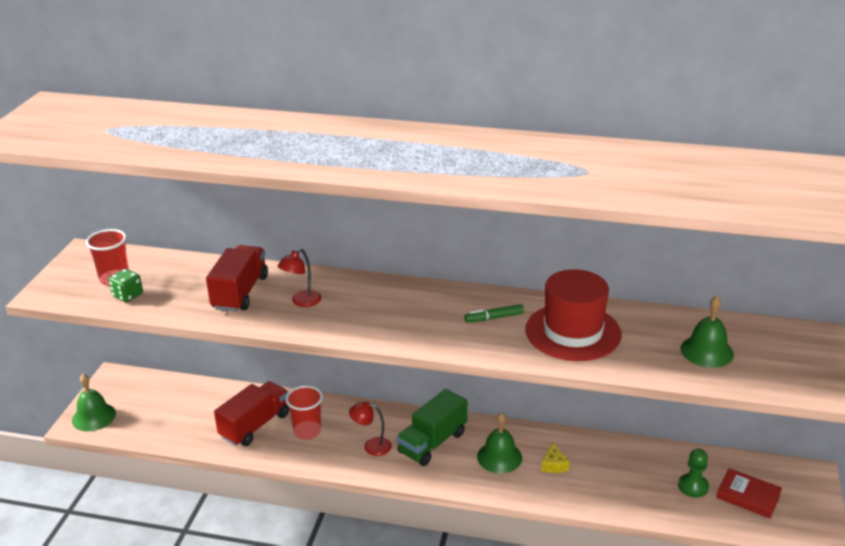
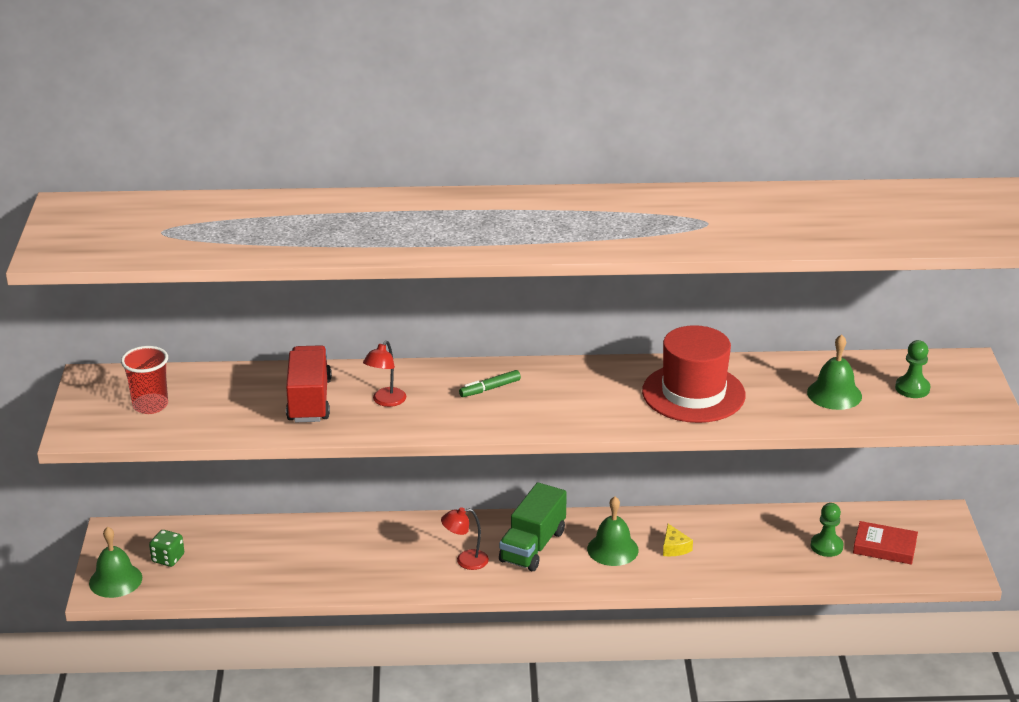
camera: 15 degrees left, 0 degrees up
green dice [109,269,143,302] -> green dice moved to [149,530,184,567]
red truck [214,381,289,446] -> none
red cup [285,385,323,440] -> none
green marker [465,304,524,323] -> green marker moved to [459,370,521,397]
none -> green pawn [895,340,931,398]

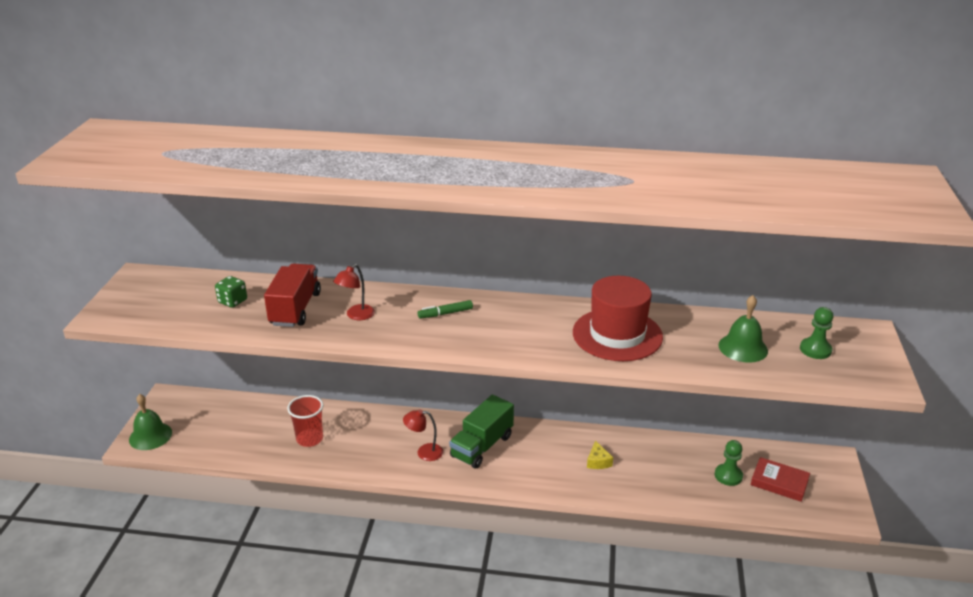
camera: 10 degrees right, 0 degrees up
red cup [121,346,168,414] -> red cup moved to [287,395,324,447]
green dice [149,530,184,567] -> green dice moved to [215,276,247,308]
green bell [587,496,639,566] -> none

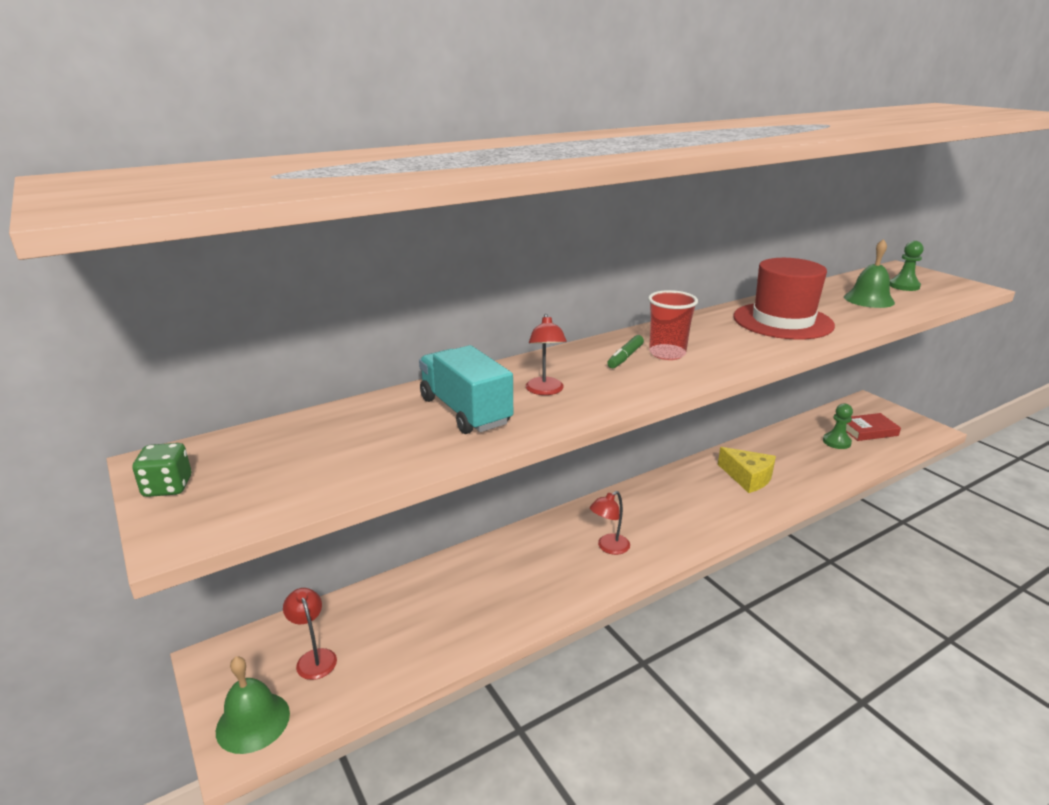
camera: 40 degrees left, 5 degrees down
green dice [215,276,247,308] -> green dice moved to [133,443,191,497]
red truck [264,264,321,327] -> turquoise truck [419,345,513,434]
red cup [287,395,324,447] -> red cup moved to [648,290,698,360]
green truck [449,395,514,468] -> none
yellow cheese [587,440,613,469] -> yellow cheese [718,447,776,493], size x1.72
none -> red lamp [283,588,337,680]

